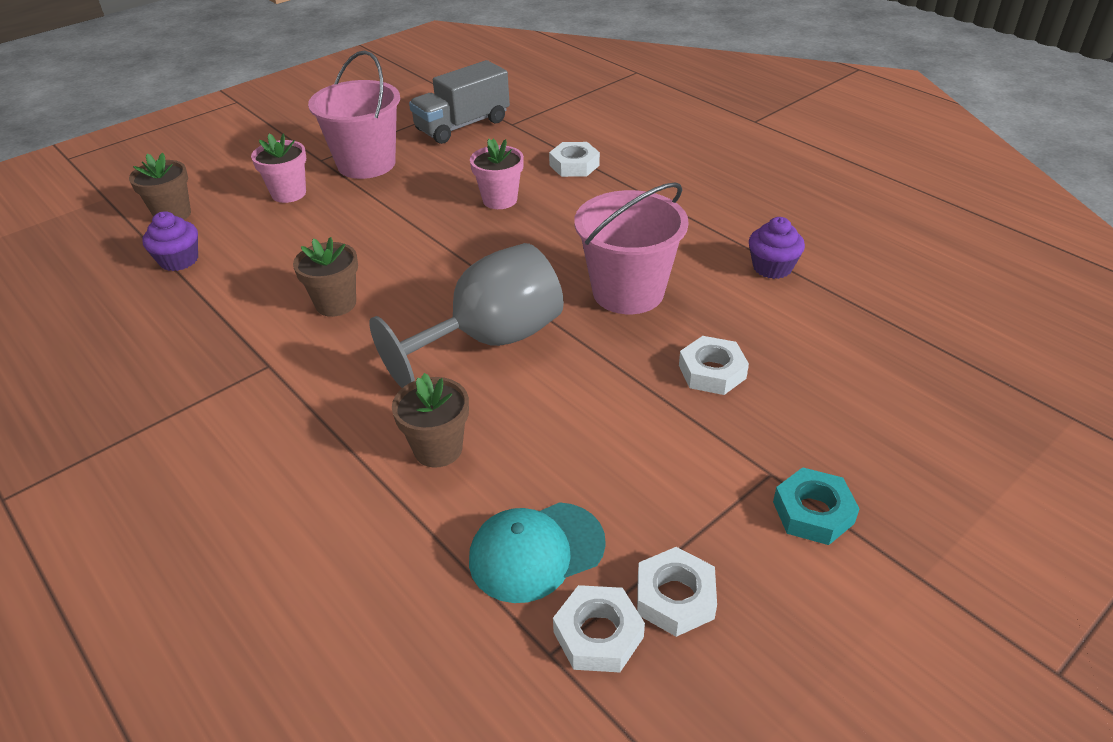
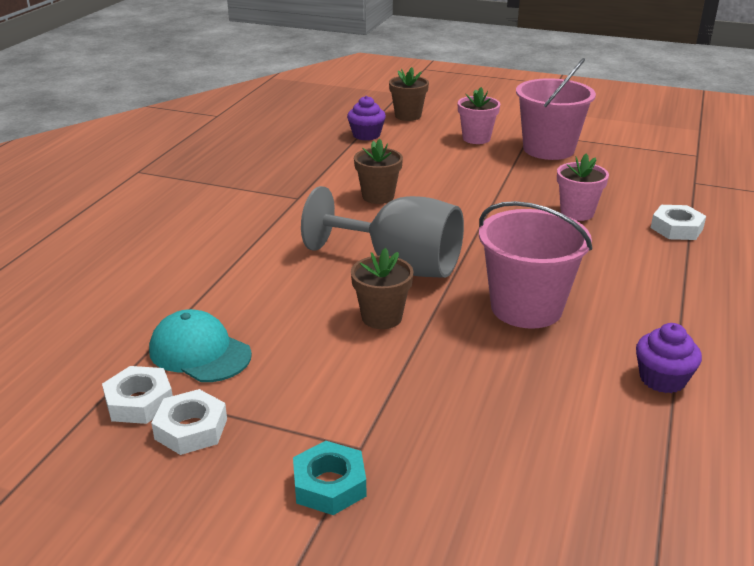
camera: 60 degrees right, 10 degrees down
brown flower pot [392,373,469,468] -> brown flower pot moved to [351,248,414,329]
grey truck [409,60,510,144] -> none
white nut [679,336,749,395] -> none

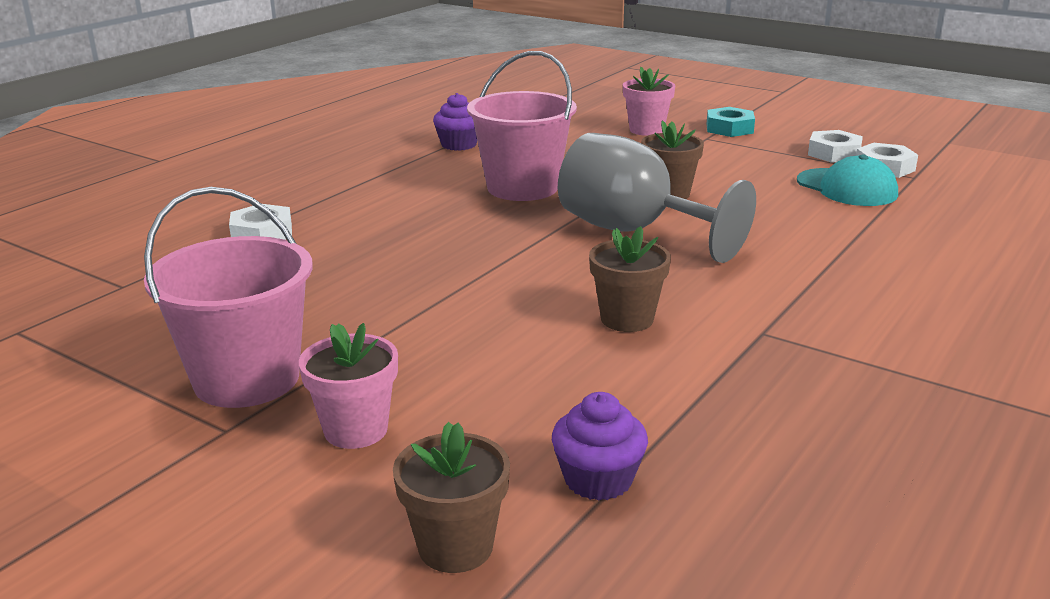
camera: 165 degrees left, 5 degrees down
pink flower pot [557,154,609,221] -> pink flower pot moved to [623,67,676,136]

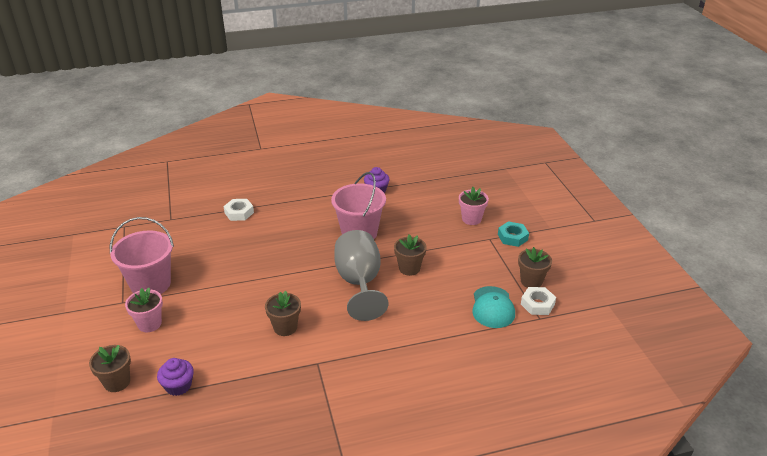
camera: 40 degrees right, 10 degrees up
white nut [808,130,863,163] -> brown flower pot [518,247,552,288]

